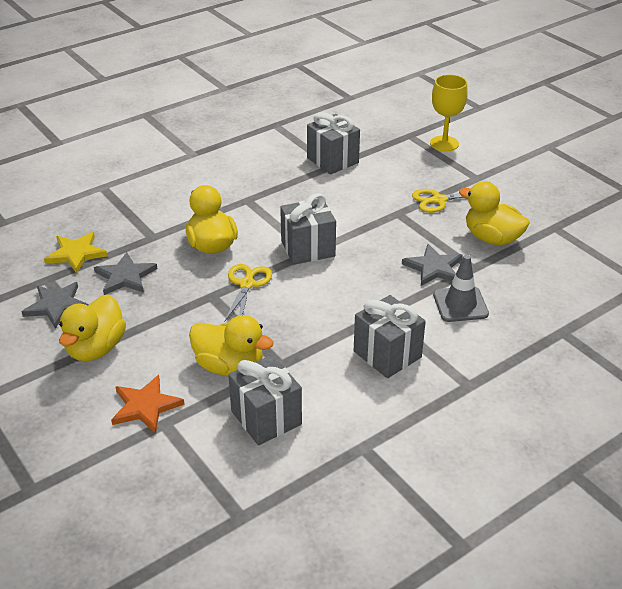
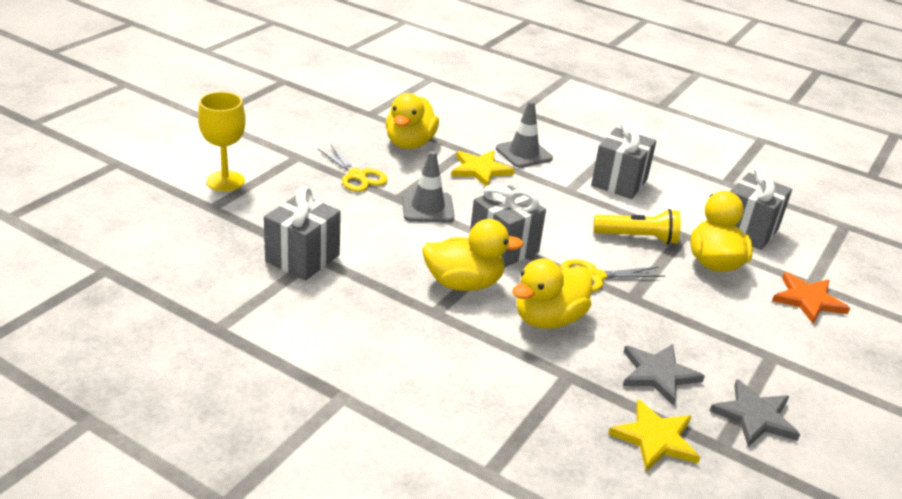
camera: 115 degrees left, 5 degrees down
yellow duck [59,294,126,361] -> yellow duck moved to [422,219,524,291]
grey star [402,244,462,286] -> yellow star [451,150,514,186]
none -> grey traffic cone [402,151,455,222]
none -> yellow flashlight [593,209,681,244]

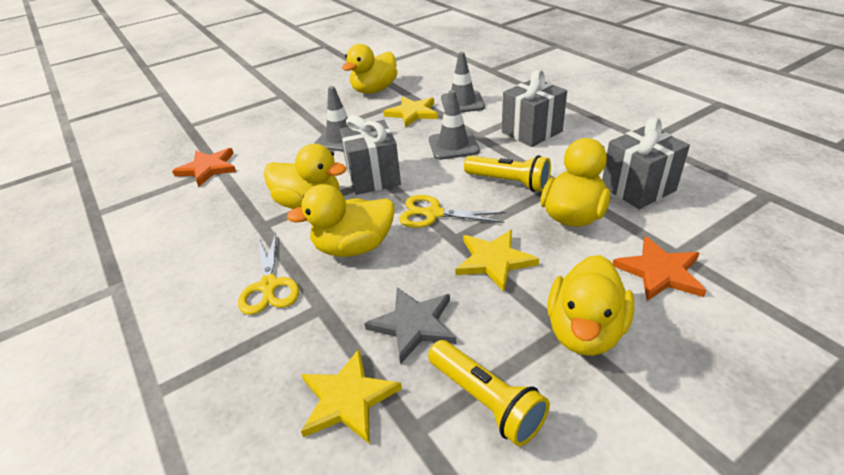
camera: 30 degrees right, 5 degrees up
yellow goblet [198,92,246,191] -> none
grey gift [264,186,341,280] -> orange star [172,148,236,187]
yellow scissors [318,145,388,192] -> yellow scissors moved to [238,232,299,315]
grey star [710,379,800,447] -> yellow flashlight [428,340,550,446]
none -> grey traffic cone [429,90,480,160]
none -> yellow star [455,230,539,292]
none -> yellow duck [547,255,634,356]

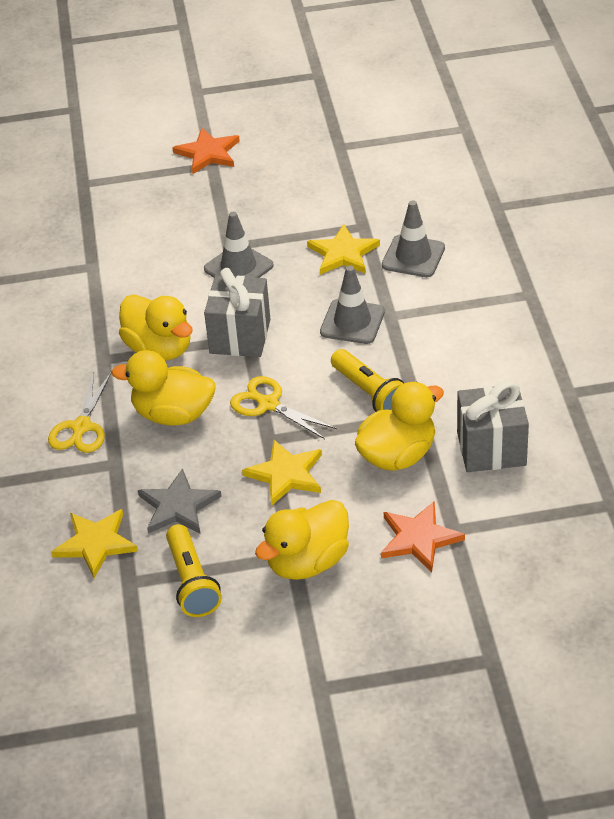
camera: 25 degrees right, 5 degrees up
orange star [172,148,236,187] -> orange star moved to [172,128,240,174]
yellow duck [342,44,397,94] -> none
grey gift [502,70,567,147] -> none

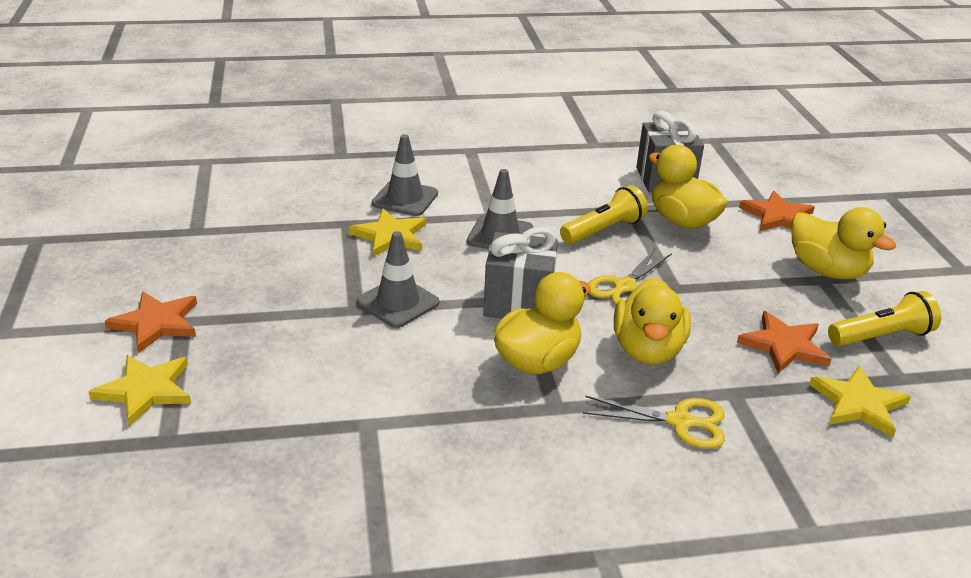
camera: 95 degrees left, 10 degrees down
grey star [138,468,222,534] -> orange star [737,311,831,373]
yellow star [242,440,322,506] -> yellow star moved to [89,355,191,427]

